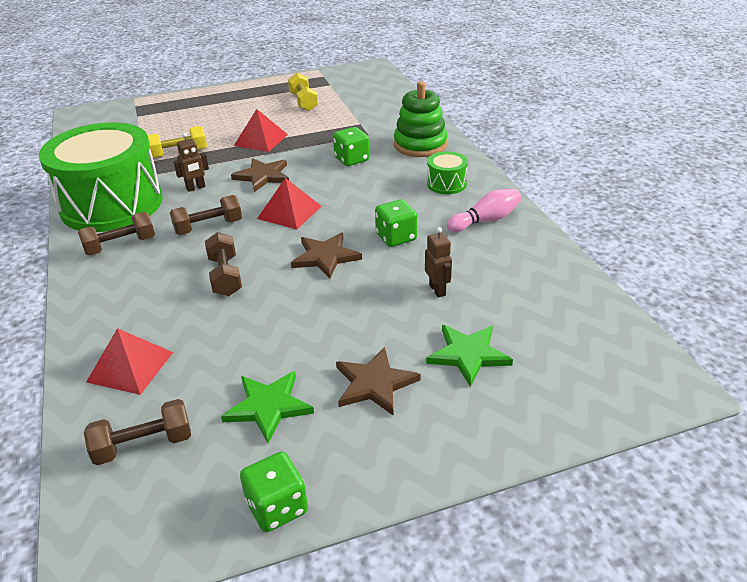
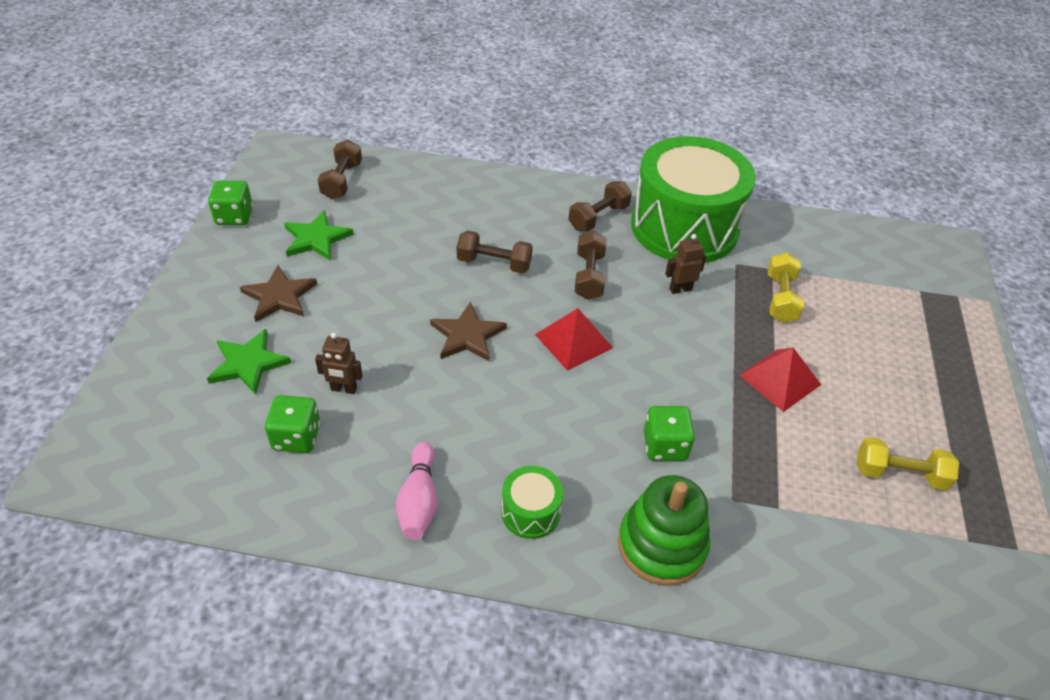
camera: 115 degrees right, 10 degrees up
brown dumbbell [78,212,155,255] -> brown dumbbell turned 45 degrees clockwise [568,181,632,231]
red pyramid [86,328,173,395] -> none
brown robot [174,133,209,192] -> brown robot turned 75 degrees clockwise [665,234,706,294]
brown star [231,158,289,192] -> none
green dice [375,199,417,247] -> green dice moved to [265,395,320,453]

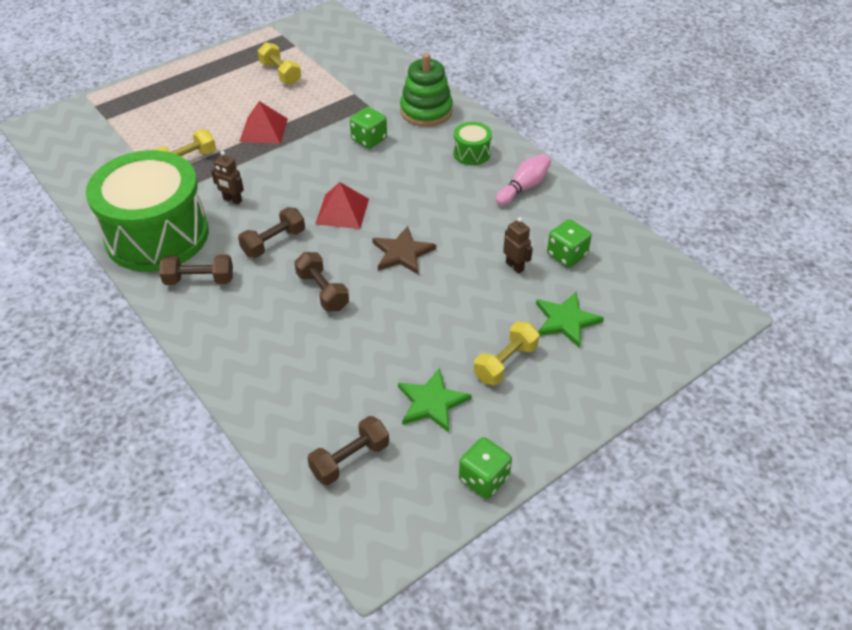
camera: 135 degrees left, 0 degrees up
brown star [240,265,317,322] -> yellow dumbbell [474,322,539,385]

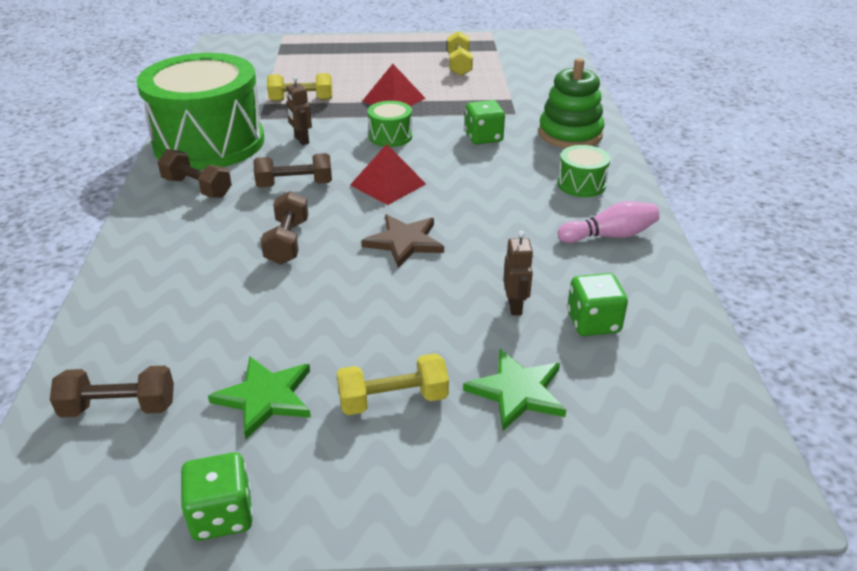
camera: 35 degrees right, 10 degrees down
none -> green drum [368,101,412,147]

